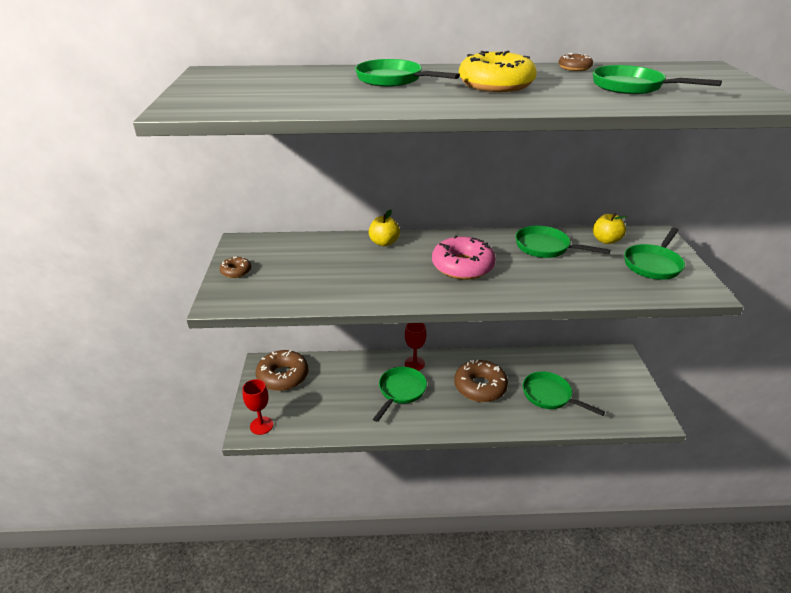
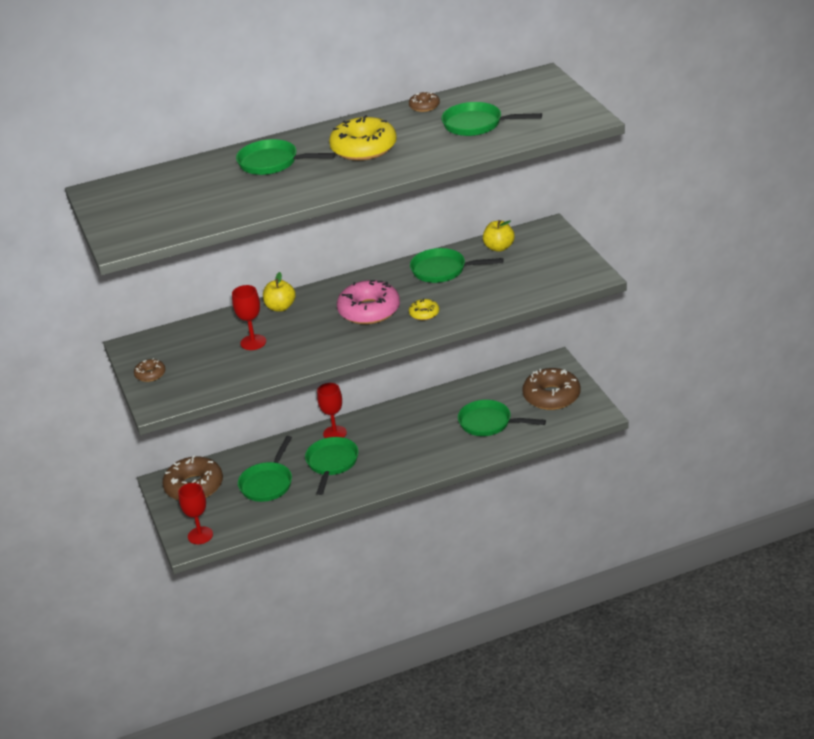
camera: 15 degrees left, 0 degrees up
brown donut [454,359,508,402] -> brown donut moved to [522,368,581,410]
green pan [624,227,685,280] -> green pan moved to [238,436,292,502]
none -> red goblet [232,285,266,350]
none -> yellow donut [409,298,439,320]

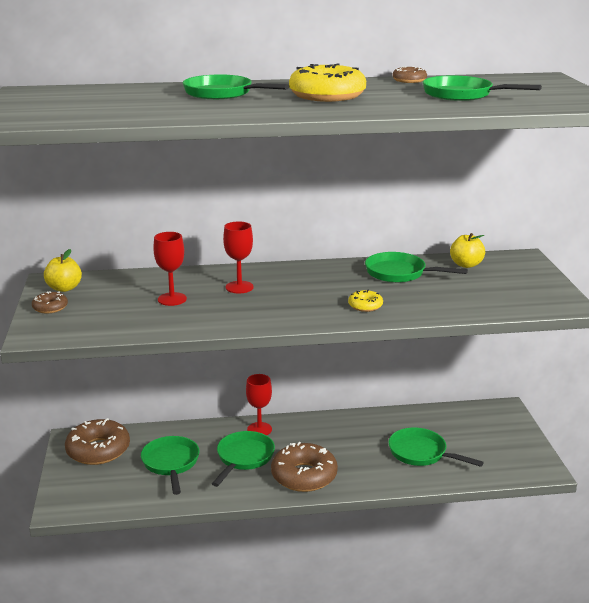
camera: 10 degrees right, 10 degrees down
red goblet [178,483,213,544] -> red goblet moved to [223,221,254,293]
green pan [238,436,292,502] -> green pan turned 135 degrees clockwise [141,436,199,495]
yellow apple [263,272,296,312] -> yellow apple moved to [44,249,82,292]
pink donut [337,280,400,324] -> none
brown donut [522,368,581,410] -> brown donut moved to [271,442,338,492]

